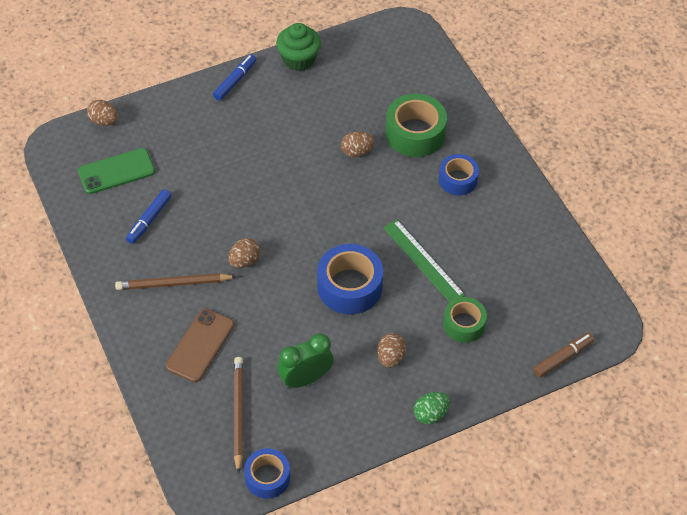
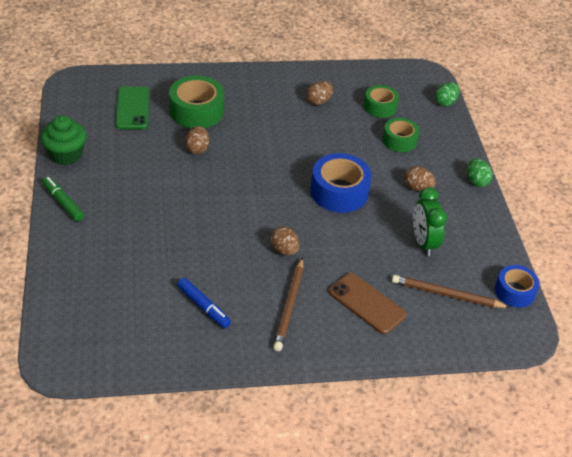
camera: 75 degrees left, 10 degrees down
green phone [78,148,155,194] -> green phone moved to [115,87,149,129]
brown egg [87,100,118,126] -> brown egg moved to [307,81,333,105]
blue marker [213,54,256,101] -> green marker [42,177,84,221]
green ruler [383,219,465,302] -> none
blue tape [439,154,479,195] -> none
brown marker [533,333,594,378] -> green egg [435,82,460,106]
none -> green tape [364,85,399,118]

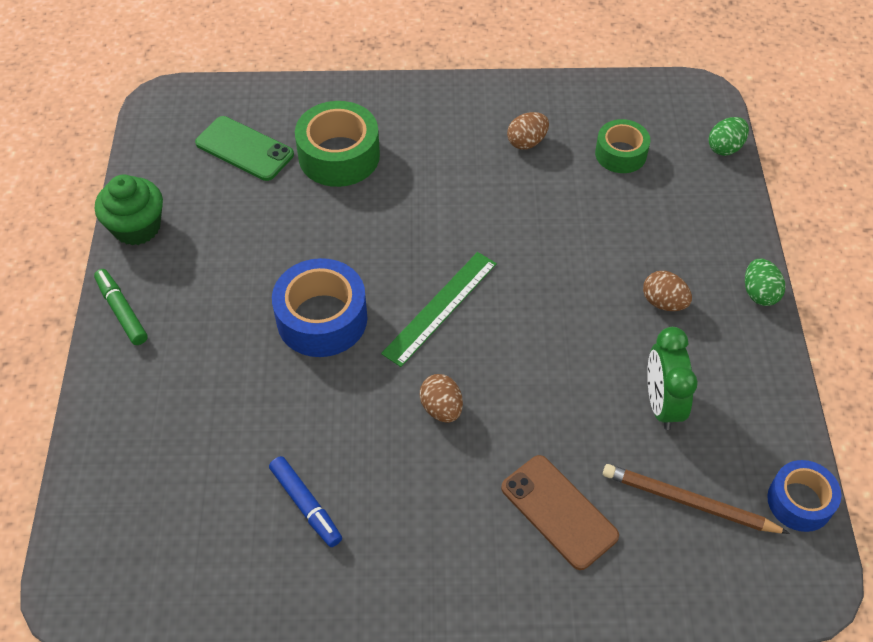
camera: 10 degrees right, 10 degrees up
green phone [115,87,149,129] -> green phone turned 60 degrees counterclockwise [195,116,294,181]
brown egg [185,126,209,154] -> none
brown pencil [273,257,303,351] -> none
blue tape [310,153,372,213] -> blue tape moved to [272,258,368,357]
green tape [382,118,419,152] -> none
none -> green ruler [381,252,497,367]

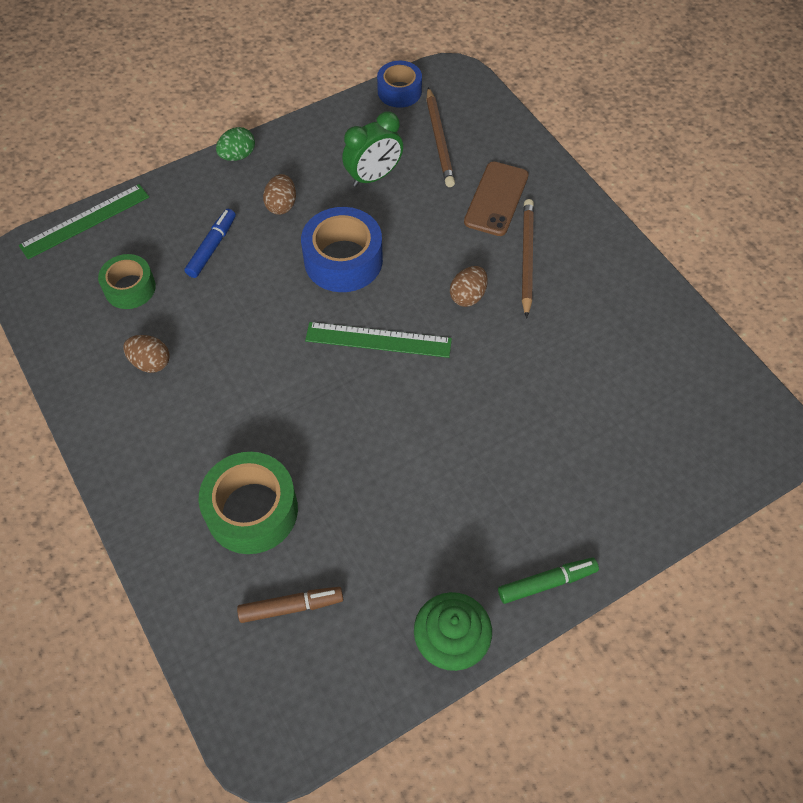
camera: 120 degrees left, 5 degrees up
green marker [94,269,148,345] -> green marker turned 135 degrees counterclockwise [498,558,599,604]
green phone [195,116,294,181] -> brown marker [237,587,343,623]
blue marker [269,456,342,547] -> blue marker moved to [184,209,236,278]
blue tape [272,258,368,357] -> blue tape moved to [301,207,383,292]
green egg [708,117,749,156] -> green ruler [19,184,149,259]
none -> brown pencil [522,199,534,318]

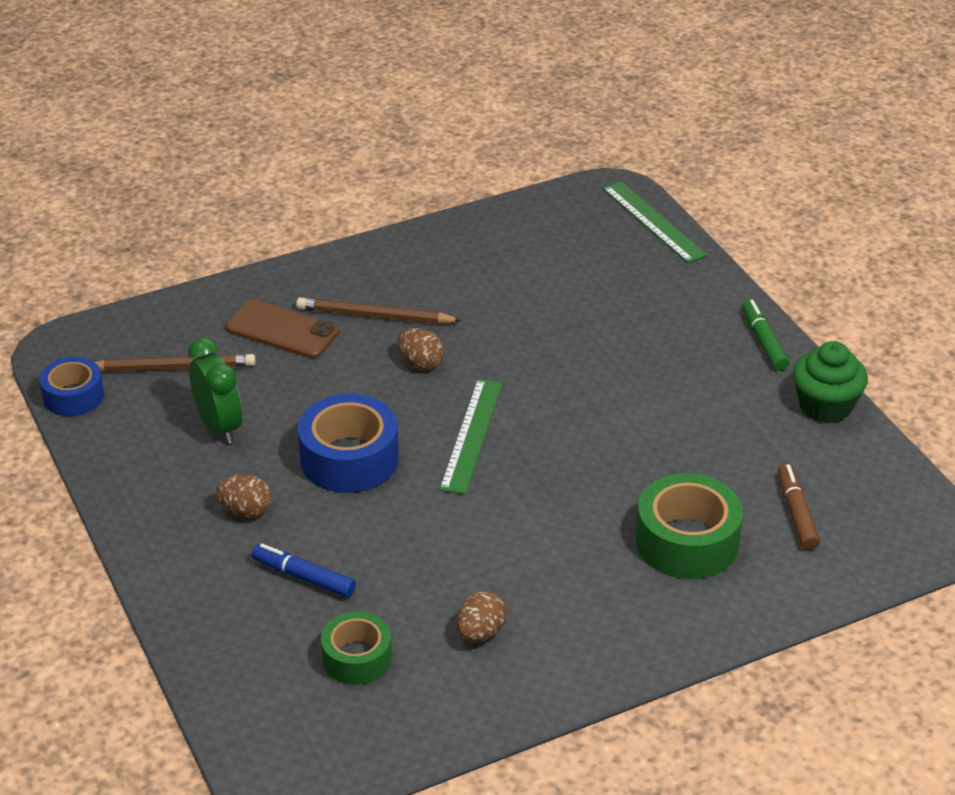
camera: 85 degrees left, 20 degrees down
green ruler [19,184,149,259] -> green ruler moved to [602,181,708,263]
green egg [216,127,255,161] -> none

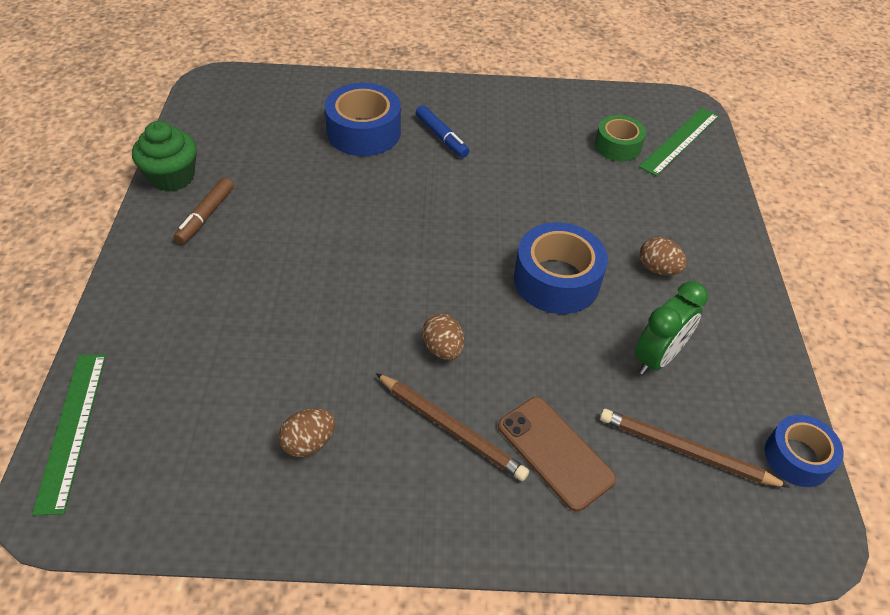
camera: 155 degrees left, 10 degrees up
green clock [188,337,242,444] -> green clock turned 135 degrees counterclockwise [635,281,708,375]
blue marker [251,544,356,598] -> blue marker moved to [416,105,469,158]
green ruler [439,379,503,495] -> green ruler moved to [639,108,719,176]
brown egg [456,591,506,642] -> brown egg moved to [279,408,336,457]
green tape [636,473,743,579] -> blue tape [325,83,401,156]
green marker [742,300,789,371] -> none
brown marker [778,464,820,550] -> brown marker moved to [174,178,234,244]

